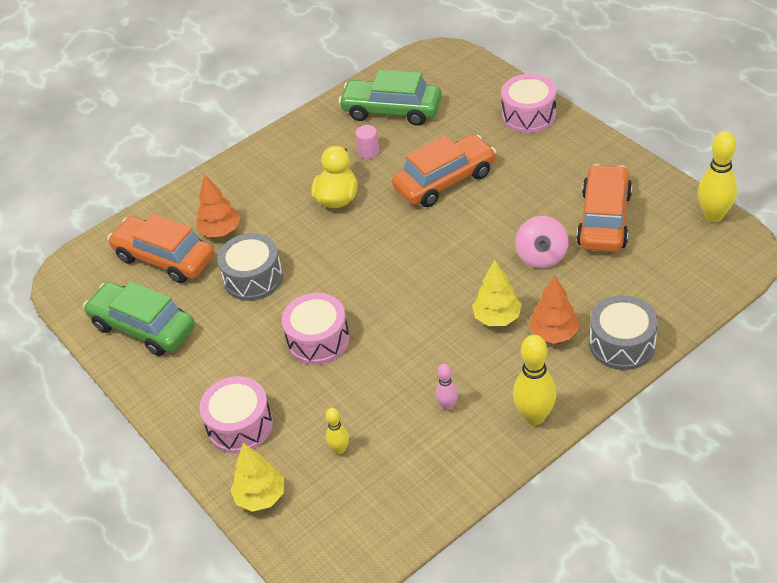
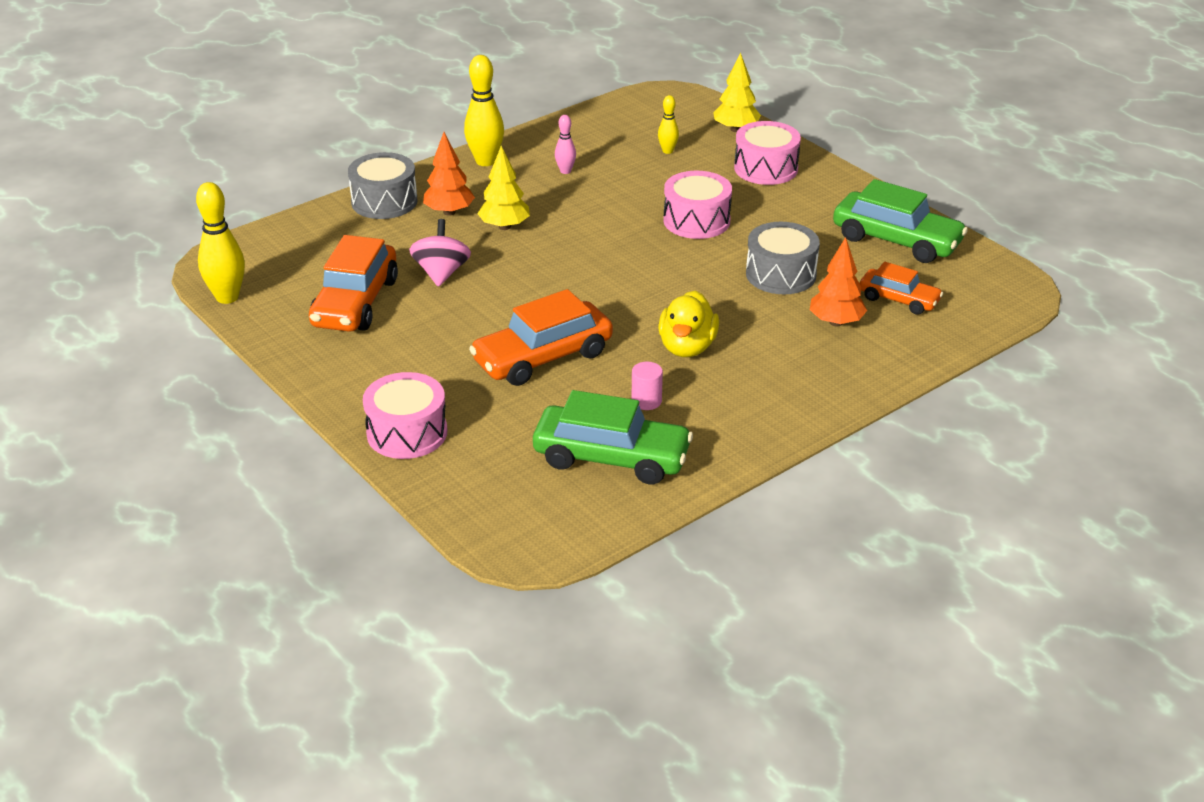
camera: 175 degrees right, 10 degrees down
orange car [107,214,214,283] -> orange car [860,262,943,315], size x0.59

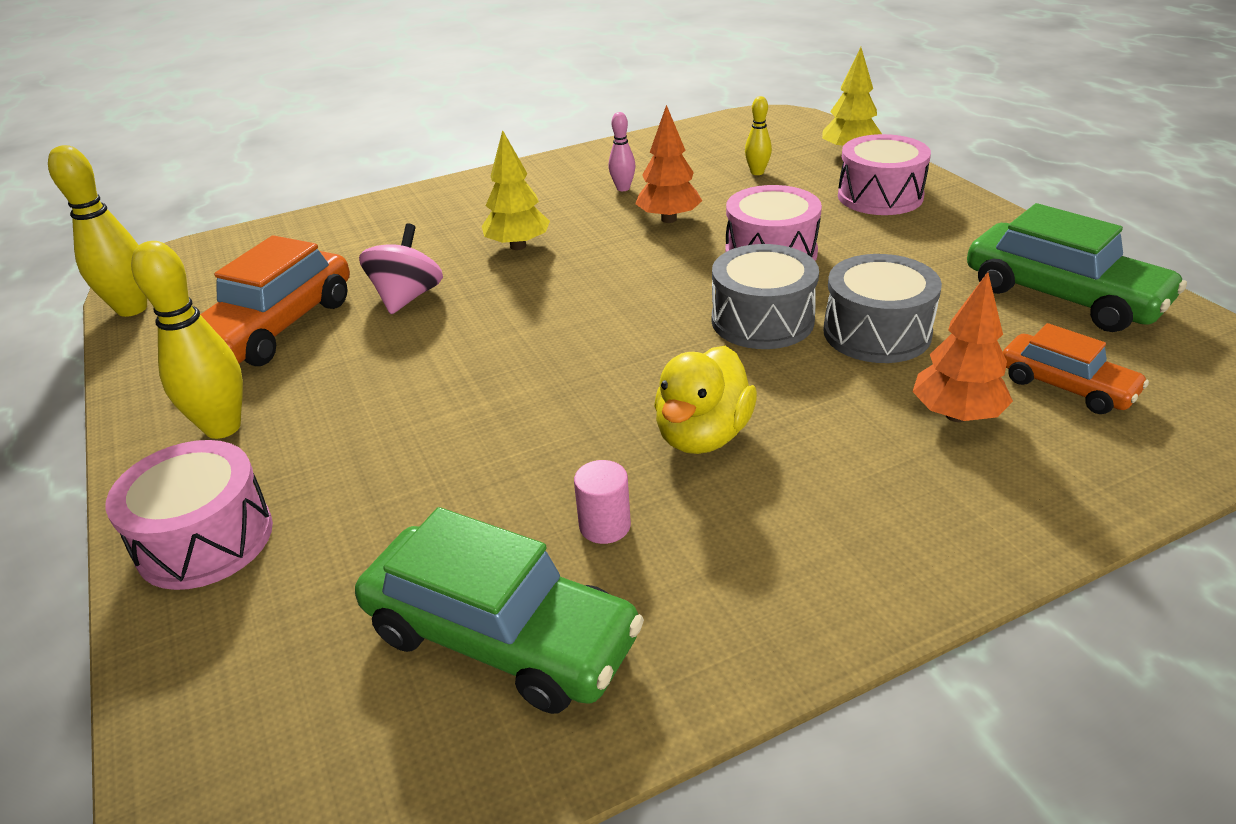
camera: 15 degrees right, 0 degrees up
grey drum [348,152,417,219] -> grey drum moved to [712,244,819,349]
orange tree [423,132,475,216] -> orange tree moved to [635,105,702,223]
yellow bowling pin [464,55,504,166] -> yellow bowling pin moved to [131,241,243,439]
orange car [469,289,613,386] -> none

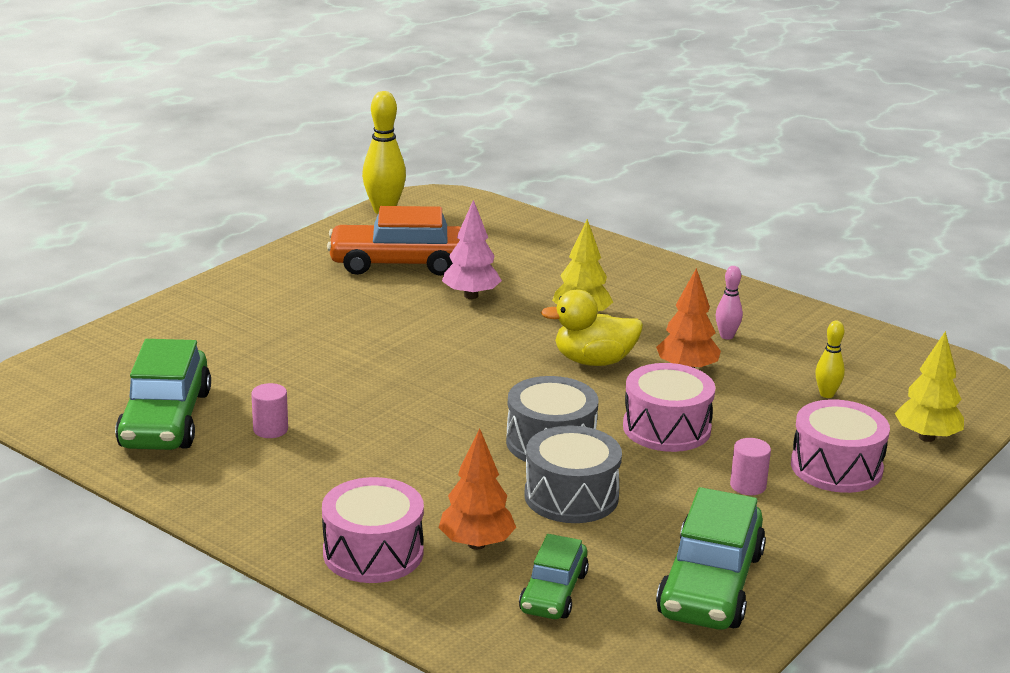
camera: 60 degrees right, 10 degrees down
pink drum [105,440,273,590] -> pink drum moved to [322,477,424,583]
yellow bowling pin [131,241,243,439] -> none
pink spinning top [359,224,443,314] -> pink tree [442,200,502,299]
yellow duck [654,346,757,454] -> yellow duck moved to [541,289,643,366]
orange car [1003,323,1149,414] -> green car [519,534,589,619]
none -> pink cylinder [730,438,771,495]

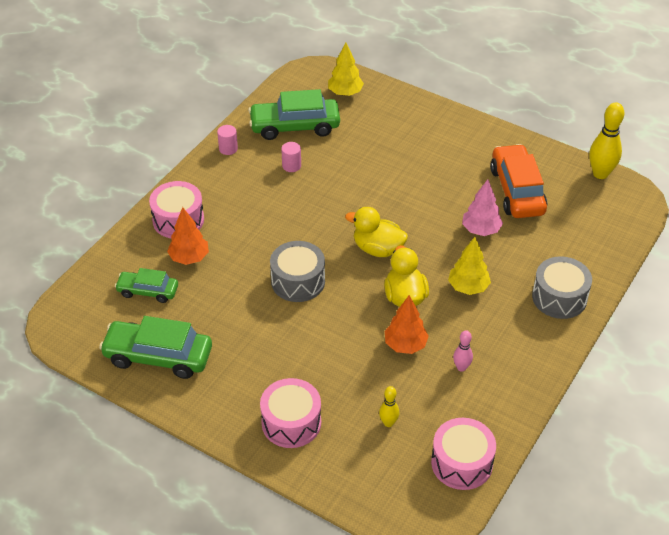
camera: 85 degrees right, 20 degrees up
grey drum [524,425,622,523] -> grey drum moved to [532,256,592,319]
pink drum [623,363,715,452] -> pink drum moved to [431,418,496,490]
pink cylinder [730,438,771,495] -> pink cylinder moved to [217,125,238,155]
yellow tree [895,331,964,442] -> yellow tree moved to [328,43,364,96]
none -> yellow duck [345,207,408,257]

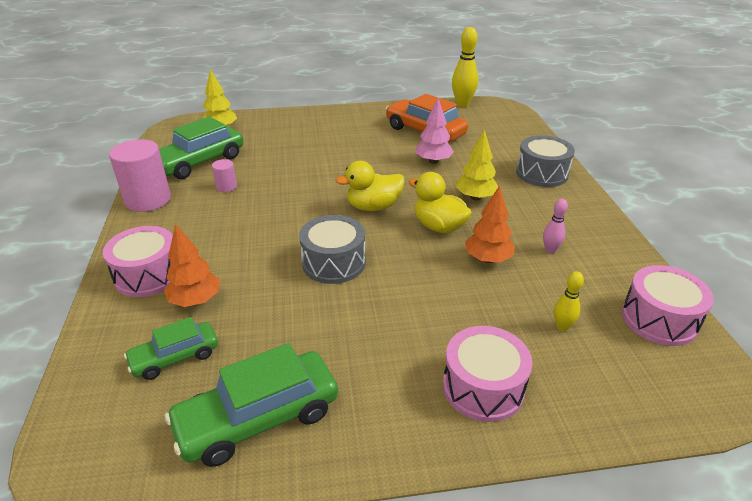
camera: 40 degrees left, 10 degrees down
pink cylinder [217,125,238,155] -> pink cylinder [109,139,171,212], size x2.08

